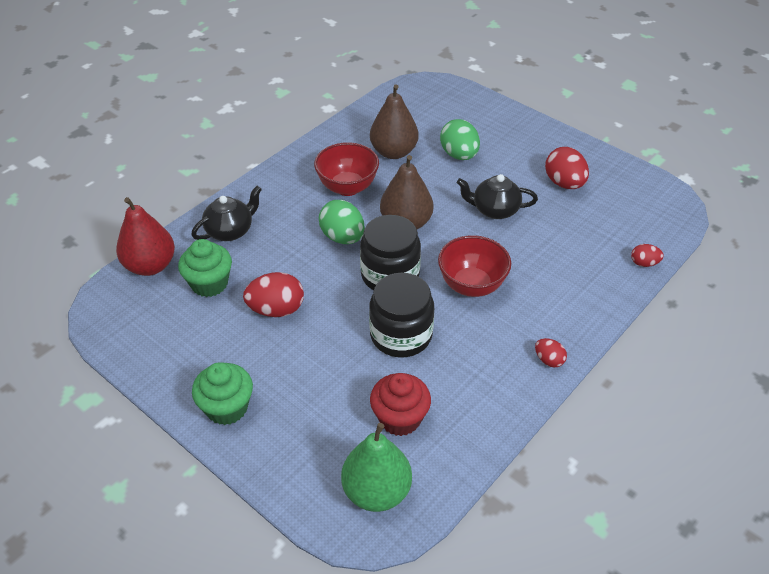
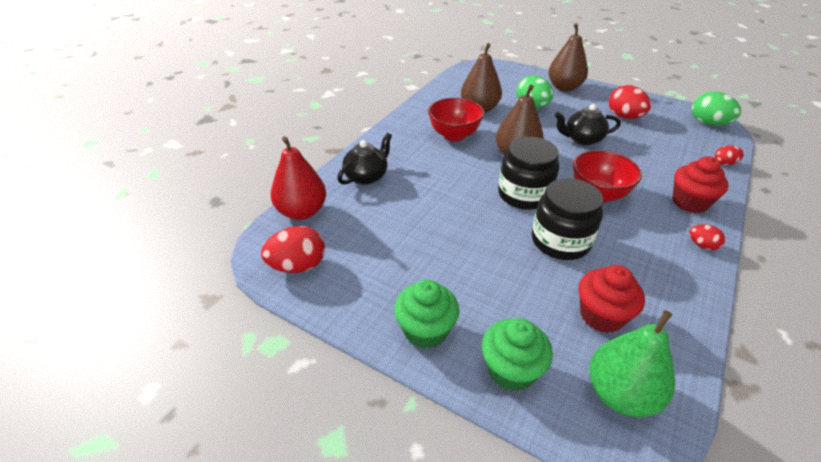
camera: 10 degrees left, 5 degrees down
green cupcake [178,239,232,297] -> green cupcake moved to [482,318,553,391]
red egg [243,272,304,317] -> red egg moved to [261,226,325,273]
green egg [319,200,365,244] -> green egg moved to [692,92,741,126]
none -> brown pear [548,23,588,91]
none -> red cupcake [672,156,729,213]

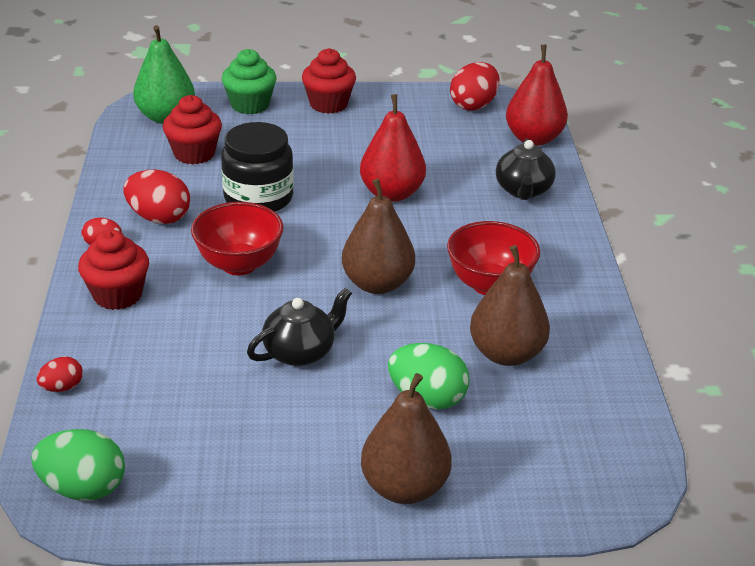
camera: 145 degrees right, 5 degrees down
green cupcake [394,279,459,349] -> red cupcake [302,48,356,114]
black jar [498,137,559,210] -> none
red egg [609,85,651,119] -> red egg moved to [124,170,190,224]
none -> red pear [360,94,426,202]

